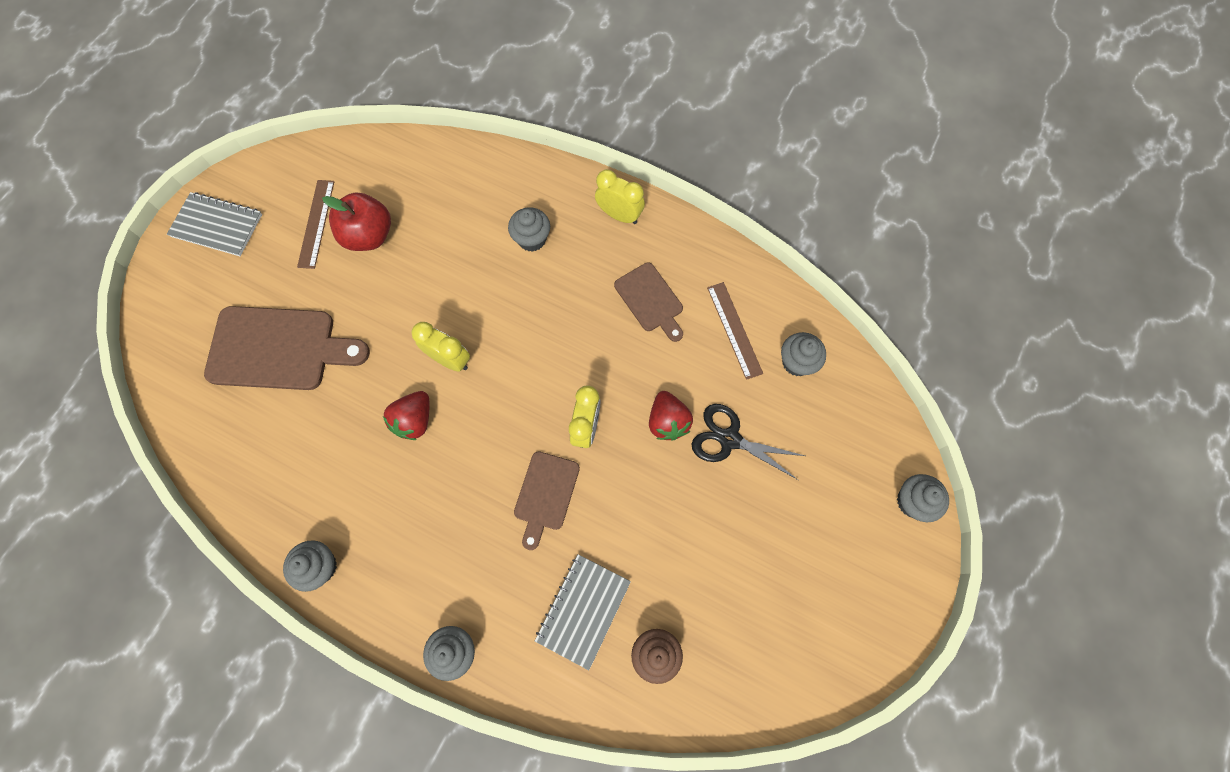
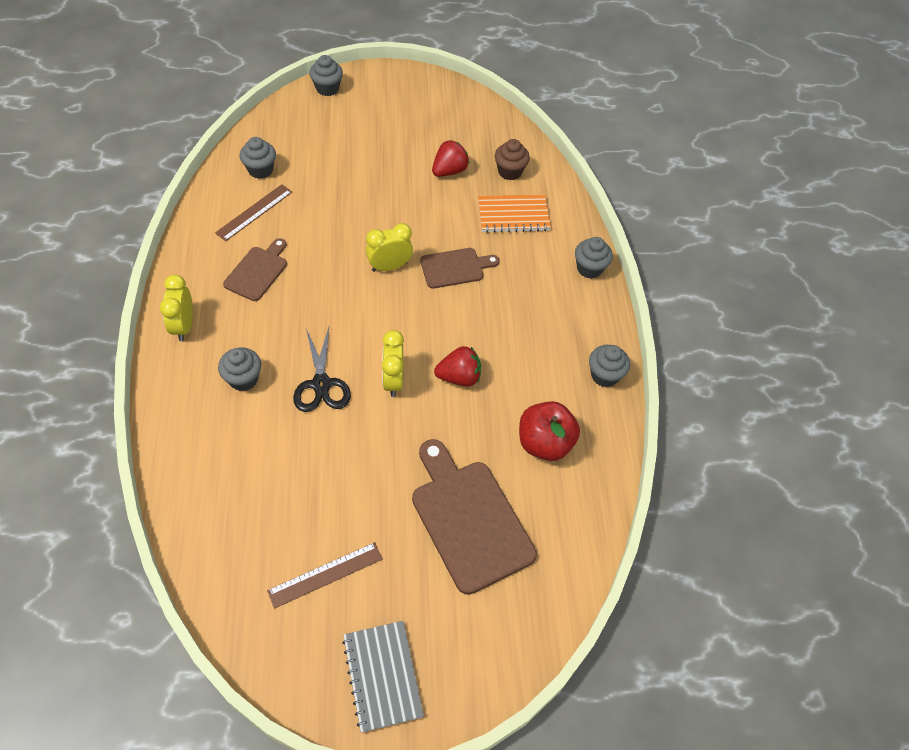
camera: 125 degrees left, 15 degrees down
red apple [322,192,391,251] -> red apple moved to [519,401,580,461]
grey notebook [535,554,631,670] -> orange notebook [478,195,551,233]
red strawberry [649,391,693,440] -> red strawberry moved to [432,140,469,177]
black scissors [692,404,805,480] -> black scissors moved to [293,327,351,412]

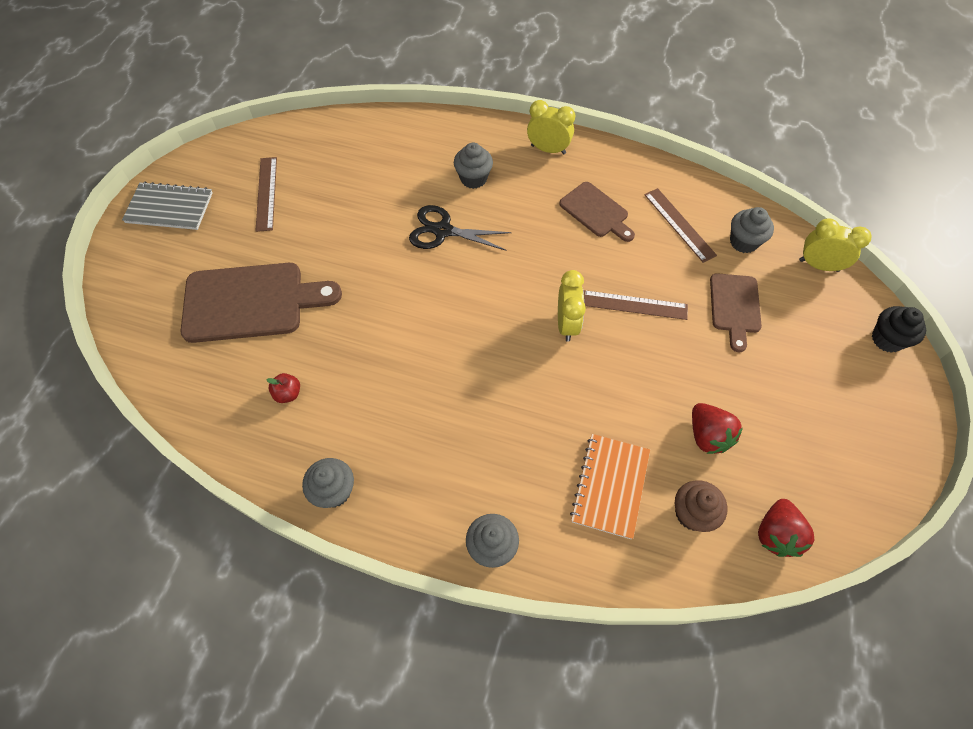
camera: 115 degrees right, 5 degrees up
grey cupcake [309,55,343,96] -> black cupcake [872,306,926,353]
yellow clock [382,330,404,397] -> yellow clock moved to [799,218,871,272]
brown cutting board [420,248,500,289] -> brown cutting board moved to [710,273,762,352]
red strawberry [434,346,481,386] -> red strawberry moved to [758,499,815,557]
red apple [519,401,580,461] -> red apple [266,373,300,403], size x0.47
none -> brown ruler [583,290,688,320]

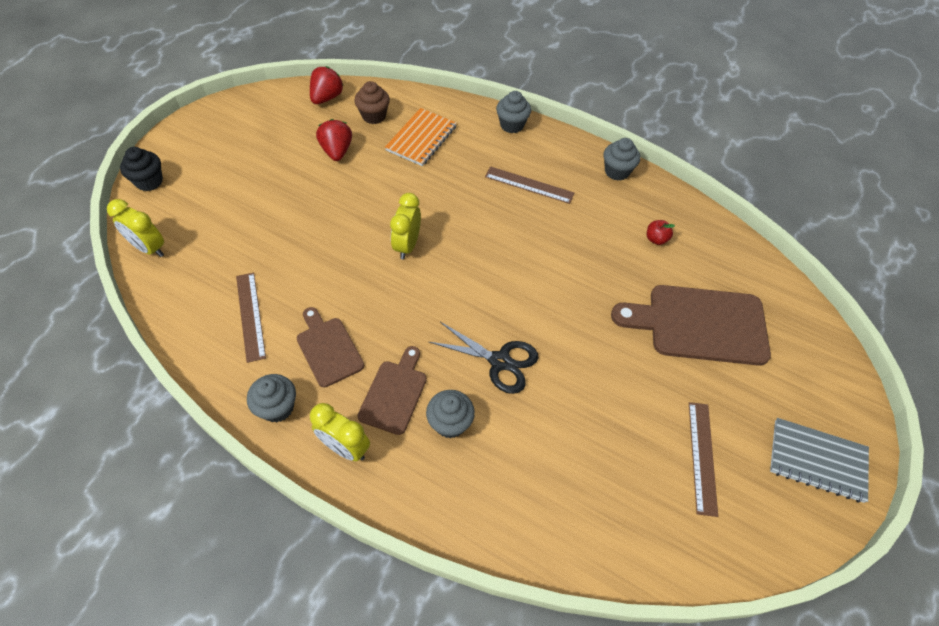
camera: 170 degrees left, 5 degrees down
brown ruler [583,290,688,320] -> brown ruler moved to [485,166,574,204]
brown cutting board [710,273,762,352] -> brown cutting board moved to [357,346,427,435]
grey cupcake [730,207,774,253] -> grey cupcake moved to [247,374,296,423]

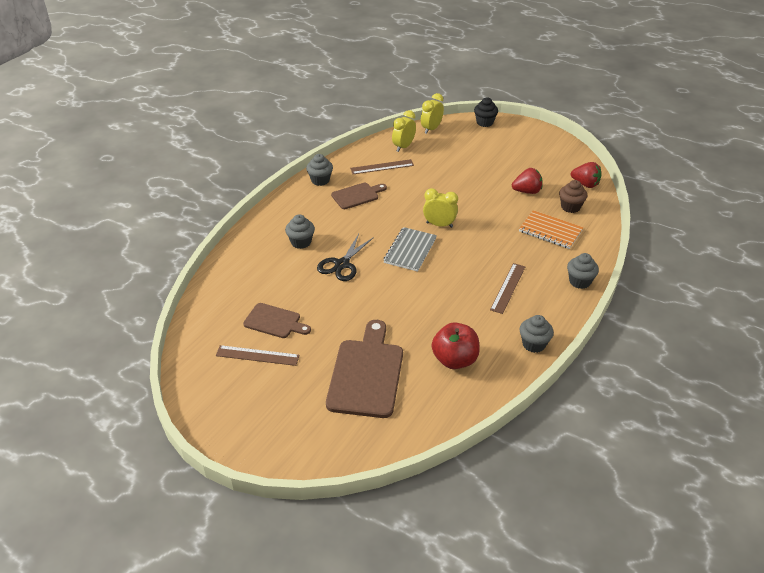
camera: 95 degrees right, 15 degrees down
yellow clock [310,403,370,461] -> yellow clock moved to [392,110,416,152]
brown cutting board [357,346,427,435] -> brown cutting board moved to [243,303,311,338]
red apple [647,220,675,245] -> red apple [432,322,480,369], size x2.13
grey notebook [770,418,869,503] -> grey notebook moved to [384,227,437,272]

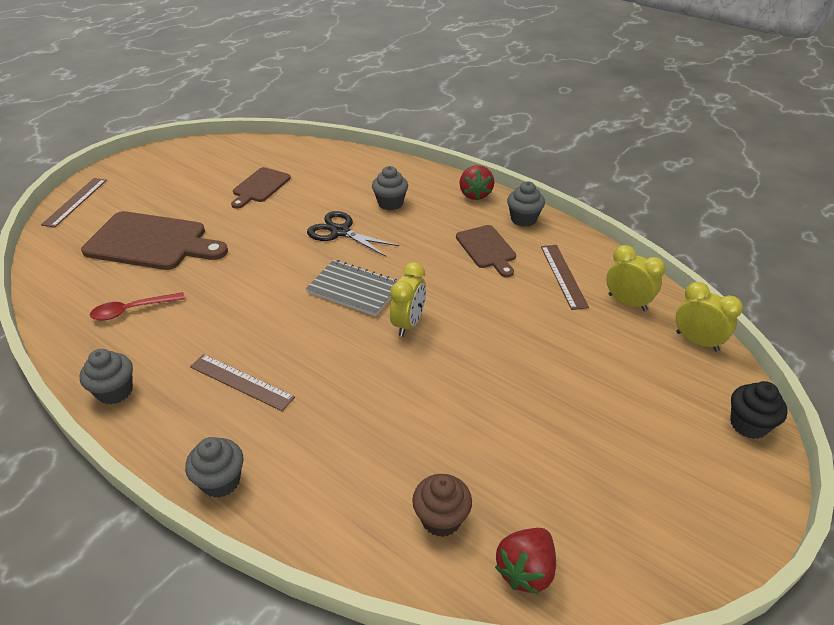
camera: 95 degrees right, 0 degrees up
brown ruler [216,345,300,366] -> brown ruler moved to [41,178,107,228]
red apple [432,322,480,369] -> red spoon [90,292,185,321]
red strawberry [512,168,543,194] -> red strawberry moved to [459,165,494,200]
orange notebook [519,210,583,249] -> none

